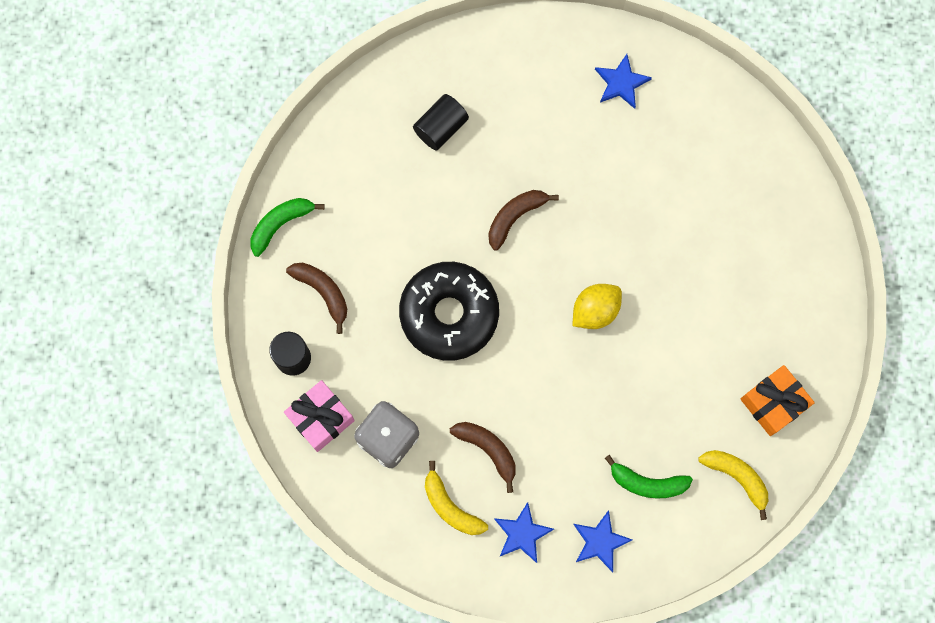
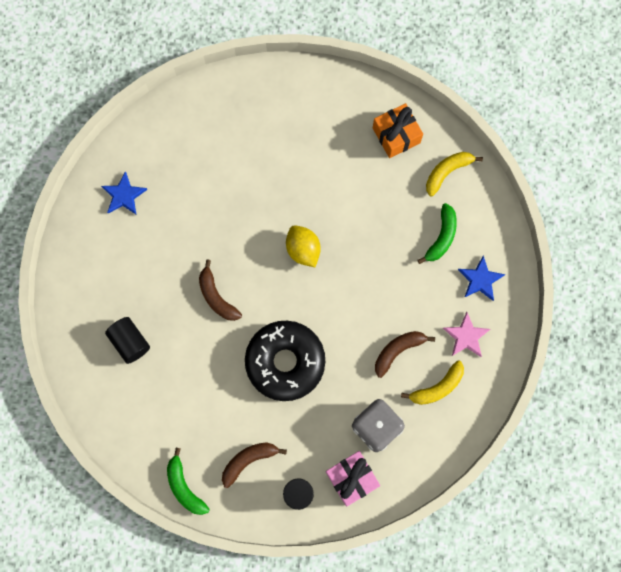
camera: 80 degrees left, 0 degrees up
blue star [494,502,554,563] -> pink star [443,312,490,357]

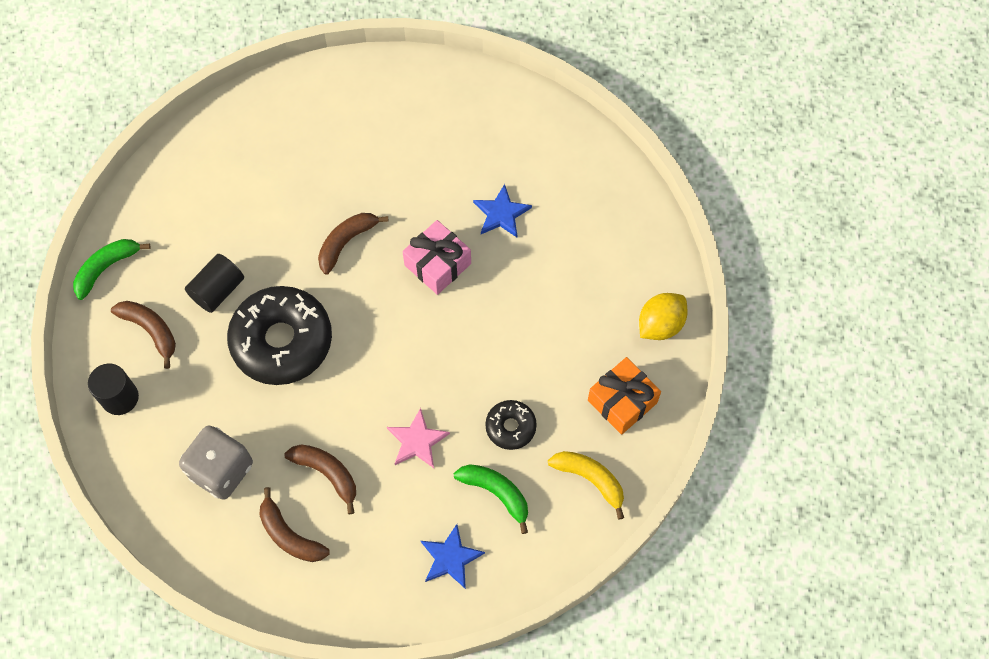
camera: 75 degrees right, 10 degrees down
blue star [101,171,148,214] -> blue star moved to [473,184,532,237]
black cylinder [105,317,150,364] -> black cylinder moved to [185,254,244,313]
yellow lemon [286,225,321,267] -> yellow lemon moved to [639,293,687,340]
pink gift [326,451,380,506] -> pink gift moved to [402,220,471,295]
yellow banana [401,360,464,405] -> brown banana [259,487,330,562]
green banana [417,203,457,264] -> green banana turned 150 degrees counterclockwise [453,464,528,534]
pink star [443,312,490,357] -> pink star moved to [387,408,450,468]
none -> black donut [485,400,537,450]

